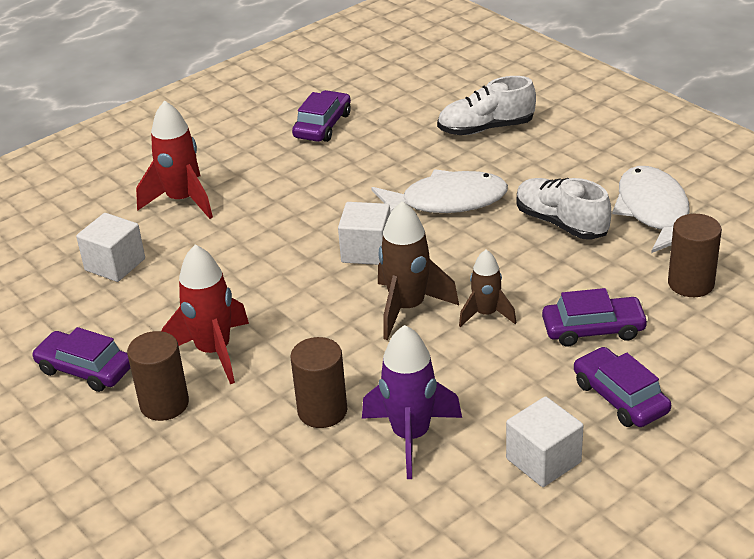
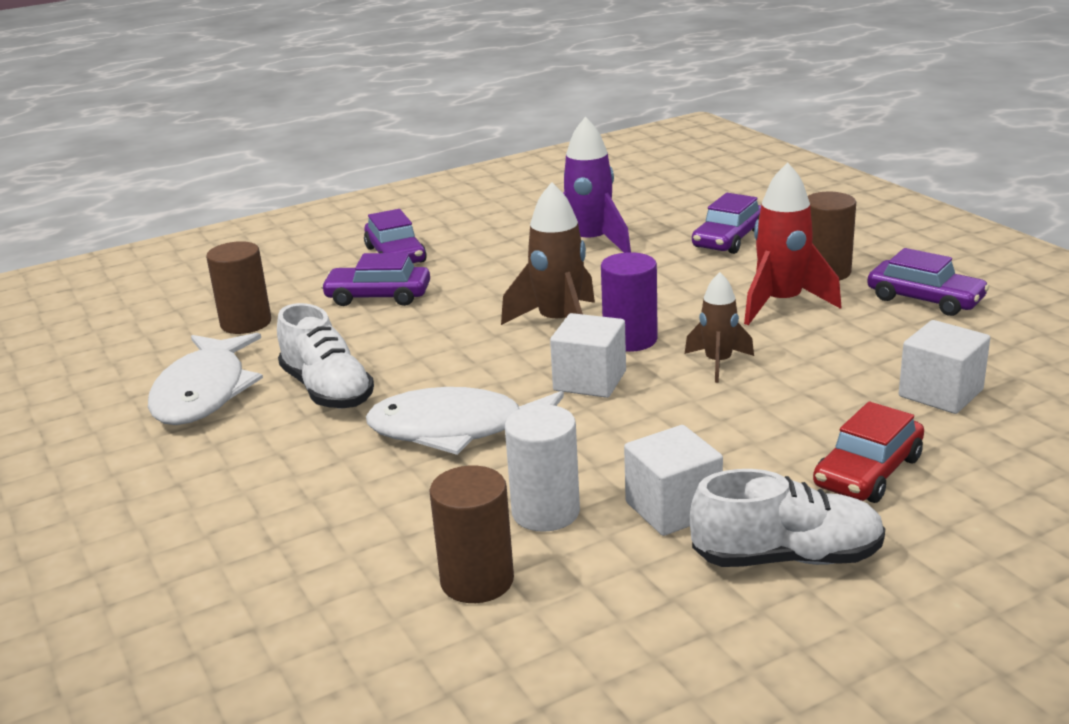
camera: 170 degrees left, 10 degrees down
red rocket [136,100,213,219] -> red car [813,401,924,503]
brown cylinder [290,337,347,428] -> brown cylinder moved to [429,466,514,603]
purple car [292,90,351,142] -> purple car moved to [692,193,761,254]
white shoe [437,76,536,135] -> white shoe moved to [690,469,885,567]
brown rocket [459,250,516,327] -> brown rocket moved to [685,272,754,383]
white cube [506,396,584,487] -> white cube moved to [624,425,723,536]
none -> white cylinder [505,404,580,532]
none -> purple cylinder [601,252,658,352]

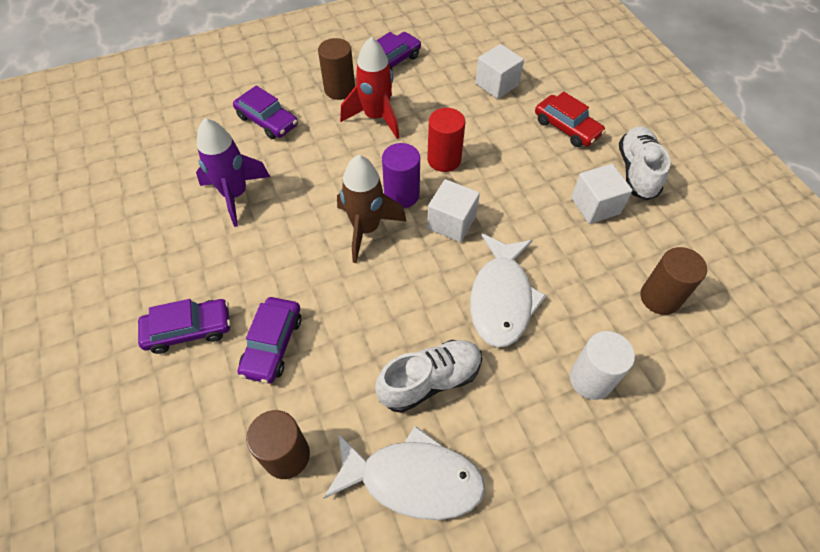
camera: 85 degrees left, 30 degrees up
white cylinder [505,404,580,532] -> white cylinder moved to [570,331,635,400]
brown rocket [685,272,754,383] -> red cylinder [427,108,465,172]

